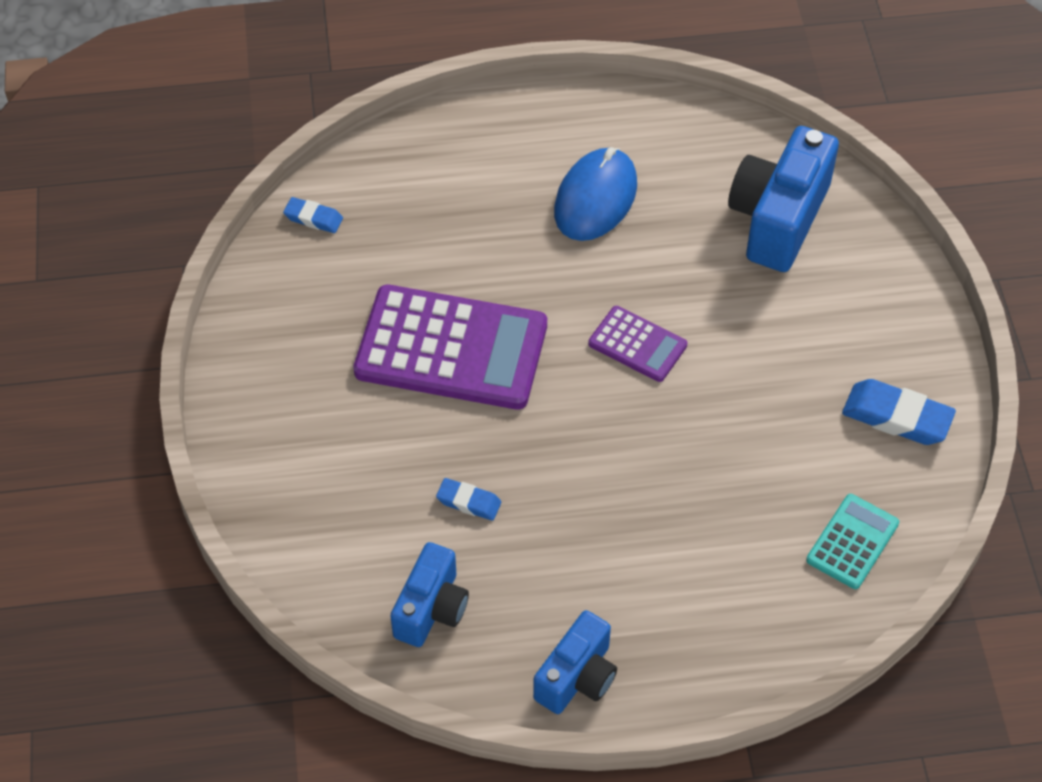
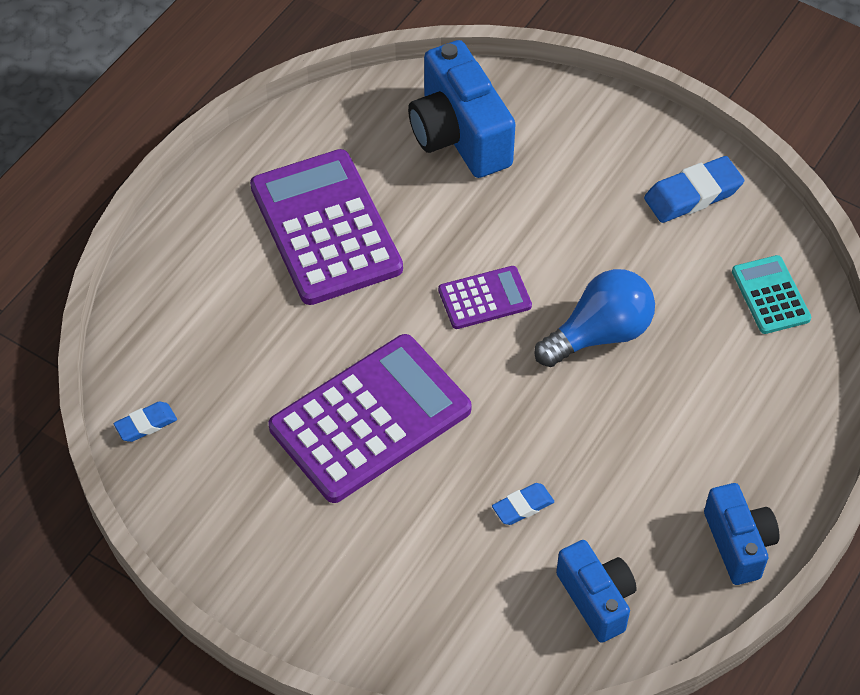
camera: 50 degrees left, 0 degrees up
blue mouse [554,147,637,241] -> purple calculator [250,149,403,305]
none -> blue light bulb [534,269,655,367]

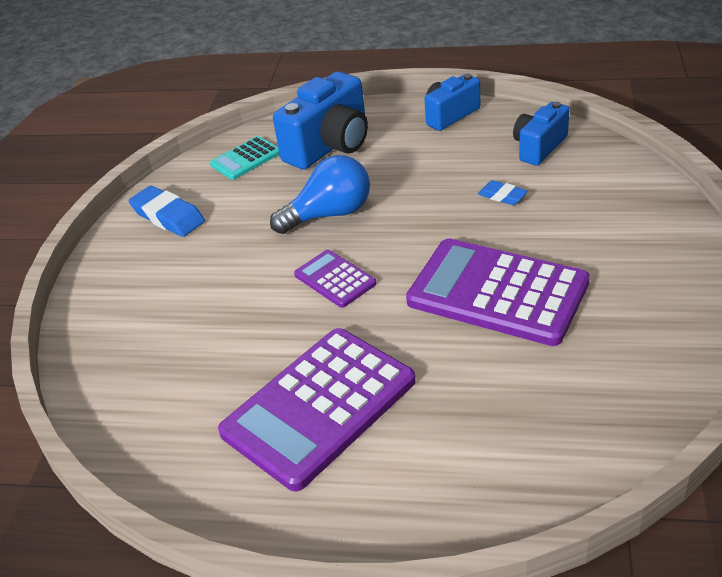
camera: 110 degrees left, 15 degrees down
blue eraser [114,401,177,442] -> none
blue camera [408,40,516,178] -> blue camera moved to [273,71,368,169]
blue light bulb [534,269,655,367] -> blue light bulb turned 120 degrees clockwise [270,155,370,234]

